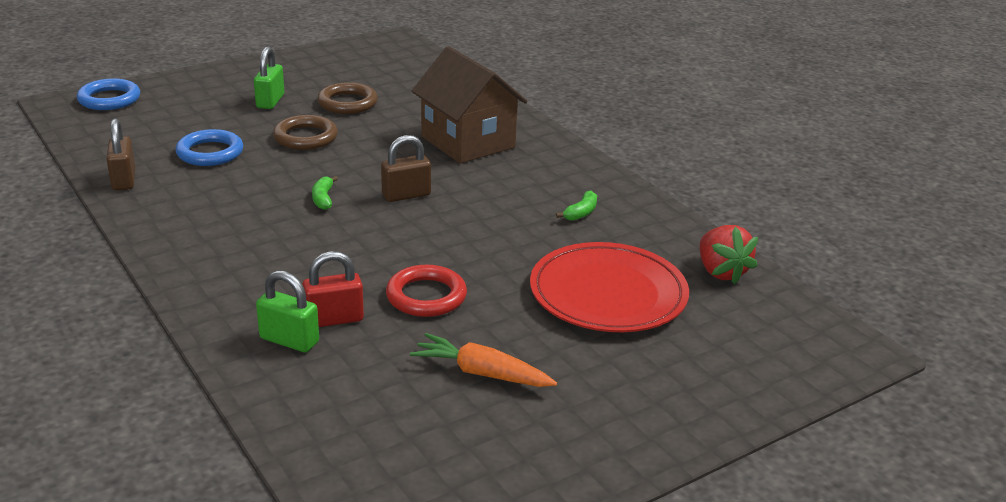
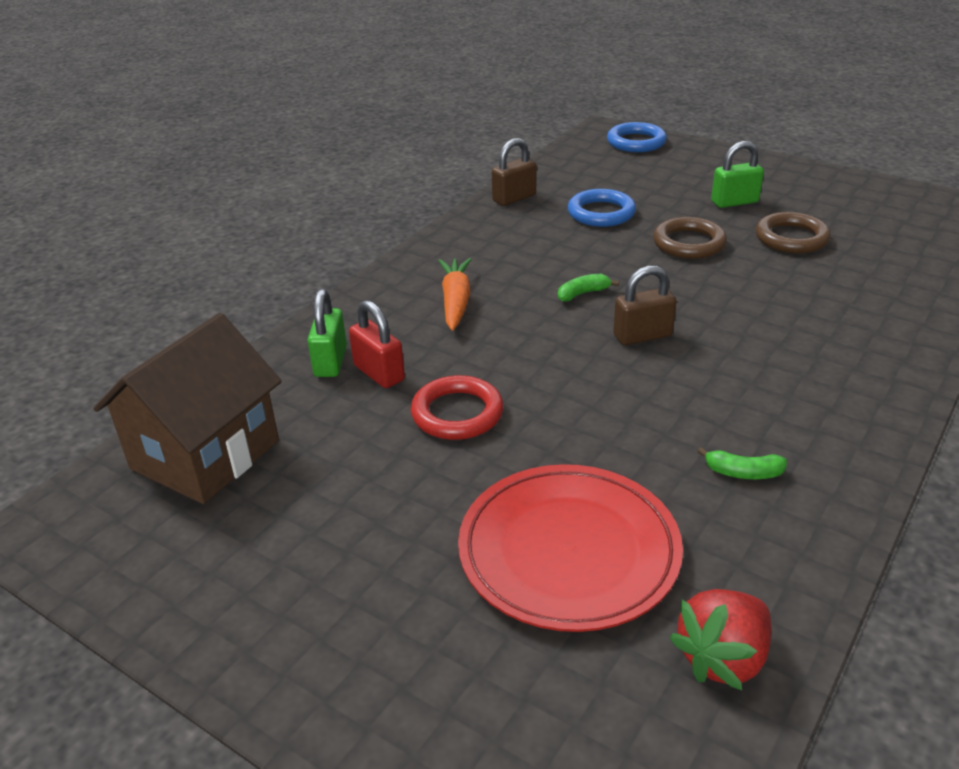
camera: 70 degrees right, 5 degrees up
brown padlock [381,135,431,202] -> brown padlock turned 60 degrees counterclockwise [613,266,677,345]
orange carrot [410,333,557,387] -> orange carrot moved to [438,258,472,331]
brown house [412,46,528,164] -> brown house moved to [93,313,282,504]

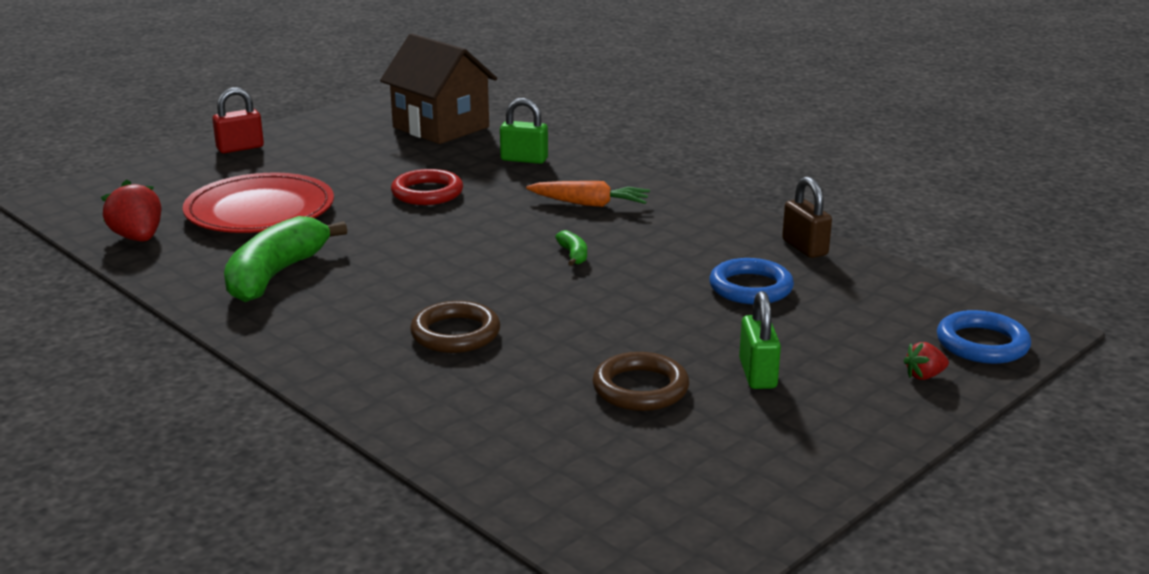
camera: 100 degrees right, 10 degrees down
red padlock [349,300,405,388] -> red padlock moved to [212,87,264,153]
brown padlock [613,266,677,345] -> none
brown ring [653,217,727,259] -> brown ring moved to [410,301,500,353]
green banana [697,447,787,479] -> green banana [224,216,347,302], size x2.40
none -> red strawberry [903,342,949,380]

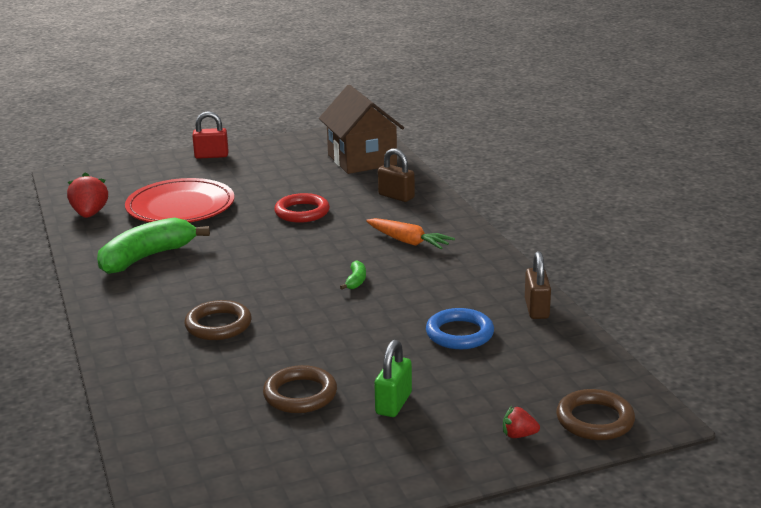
camera: 25 degrees right, 0 degrees up
green padlock [500,98,548,164] -> brown padlock [378,148,415,202]
blue ring [937,310,1031,364] -> brown ring [556,389,635,440]

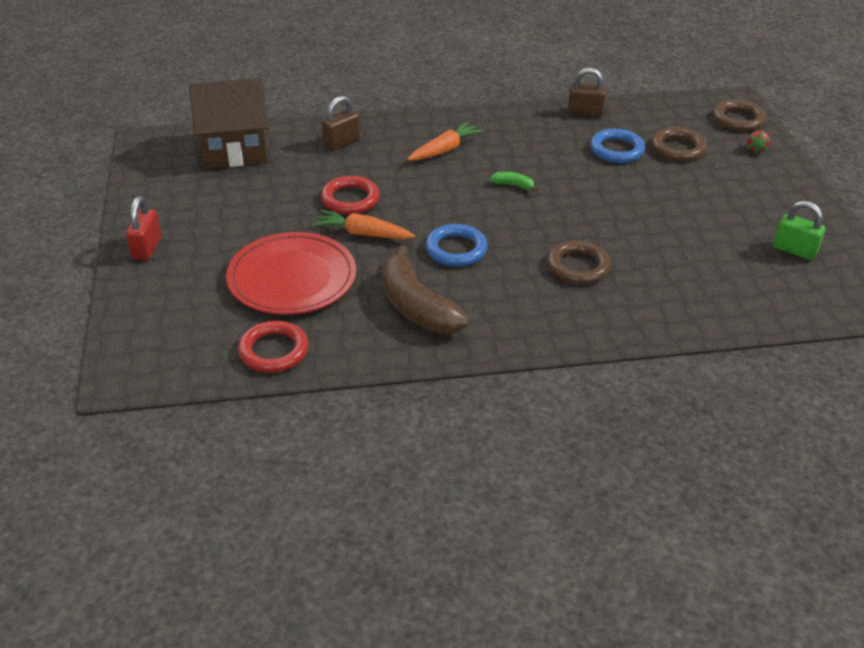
camera: 80 degrees left, 15 degrees up
red strawberry [67,173,108,218] -> red ring [238,321,309,373]
green banana [97,217,210,274] -> brown banana [382,245,469,334]
brown ring [263,365,337,413] -> brown ring moved to [652,127,707,161]
green padlock [374,340,412,417] -> green padlock moved to [773,201,825,260]
none -> orange carrot [312,210,415,239]
none -> blue ring [425,224,488,266]

